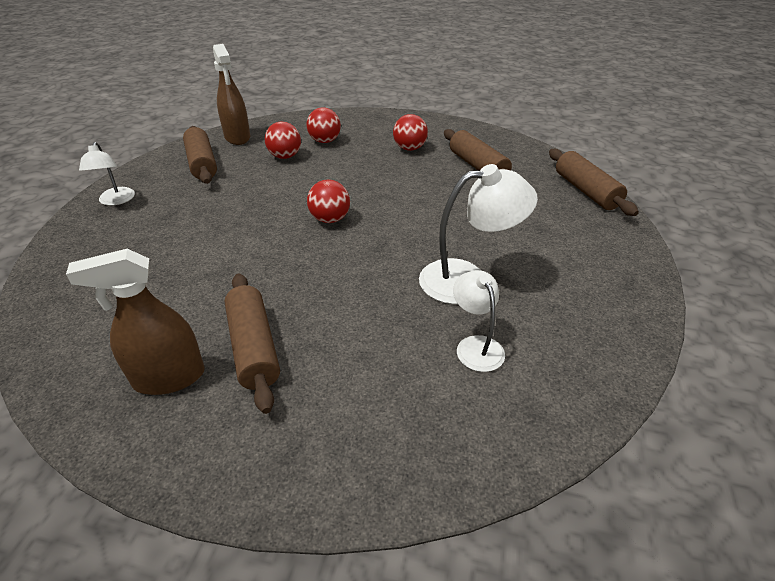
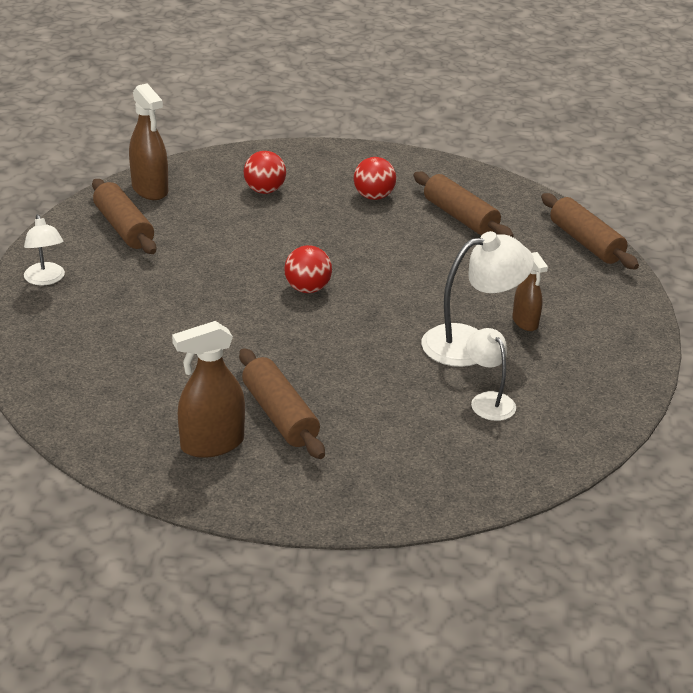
camera: 10 degrees left, 5 degrees down
red ball [265,122,301,159] -> none
none -> brown spray bottle [512,252,548,331]

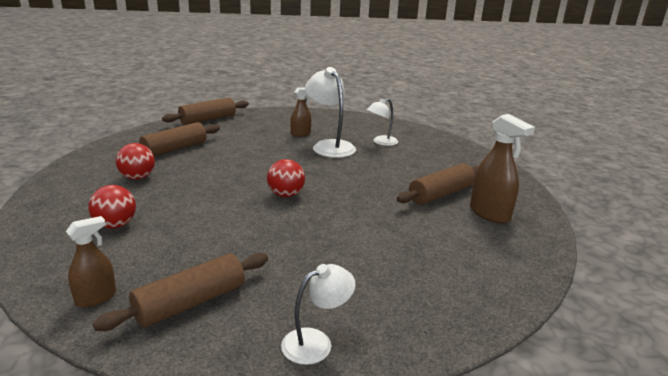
camera: 100 degrees left, 10 degrees down
brown spray bottle [129,83,168,200] -> brown spray bottle [66,216,116,308], size x0.63

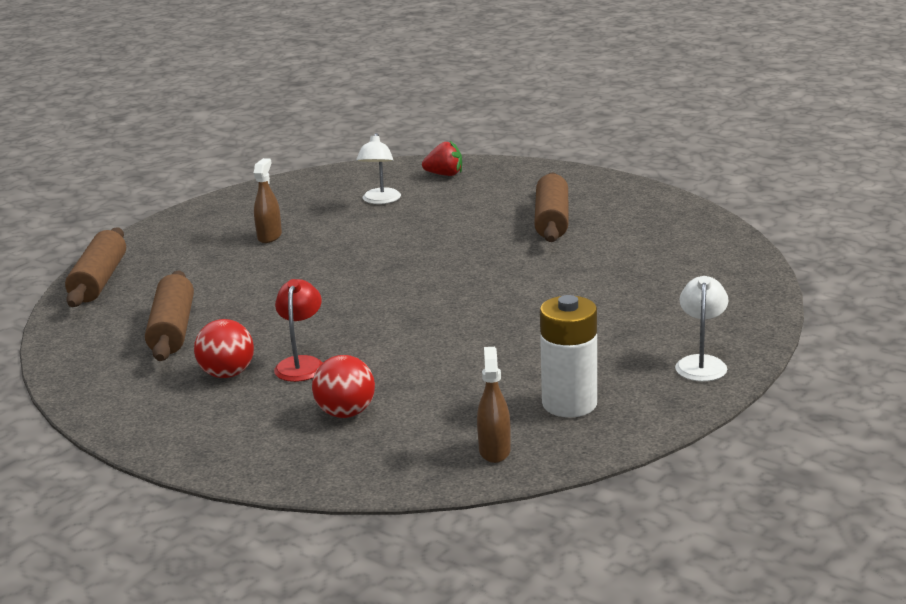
camera: 45 degrees left, 0 degrees up
brown rolling pin [93,253,268,331] -> white battery [540,295,597,418]
red ball [267,159,305,197] -> none
white lamp [305,67,356,158] -> none
brown spray bottle [470,114,535,223] -> none
none -> red lamp [274,279,323,382]
none -> red strawberry [422,141,462,176]

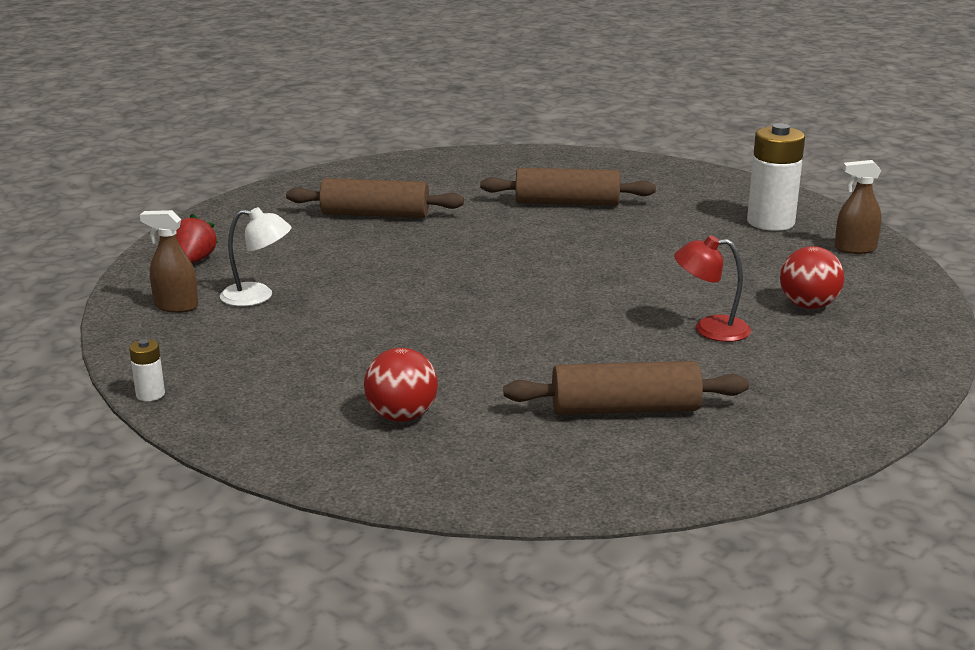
camera: 90 degrees left, 0 degrees up
brown rolling pin [65,227,126,307] -> brown rolling pin moved to [480,168,656,206]
red ball [194,319,254,378] -> red ball moved to [364,348,438,422]
brown spray bottle [254,158,282,243] -> brown spray bottle moved to [140,210,198,313]
white lamp [675,276,728,381] -> none
none -> white battery [129,339,165,401]

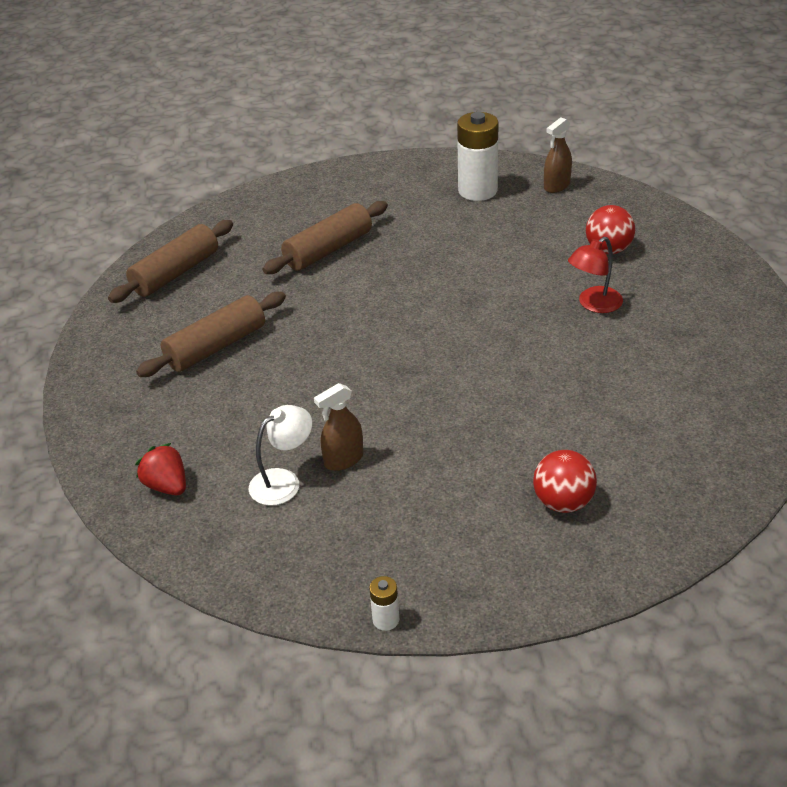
camera: 45 degrees left, 15 degrees up
brown spray bottle [140,210,198,313] -> brown spray bottle moved to [314,383,363,471]
brown rolling pin [503,361,749,415] -> brown rolling pin moved to [108,220,233,303]

